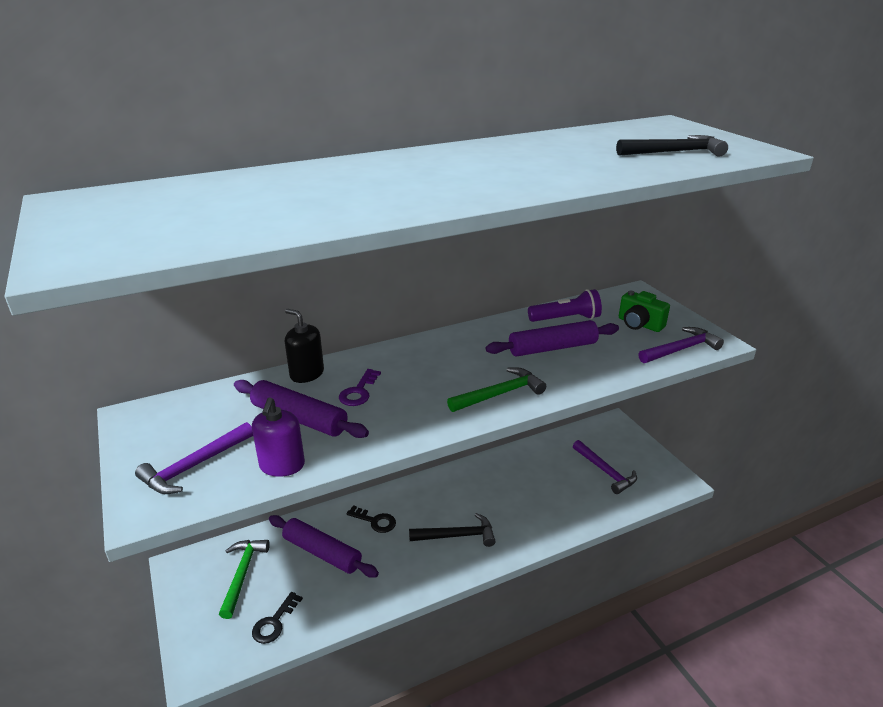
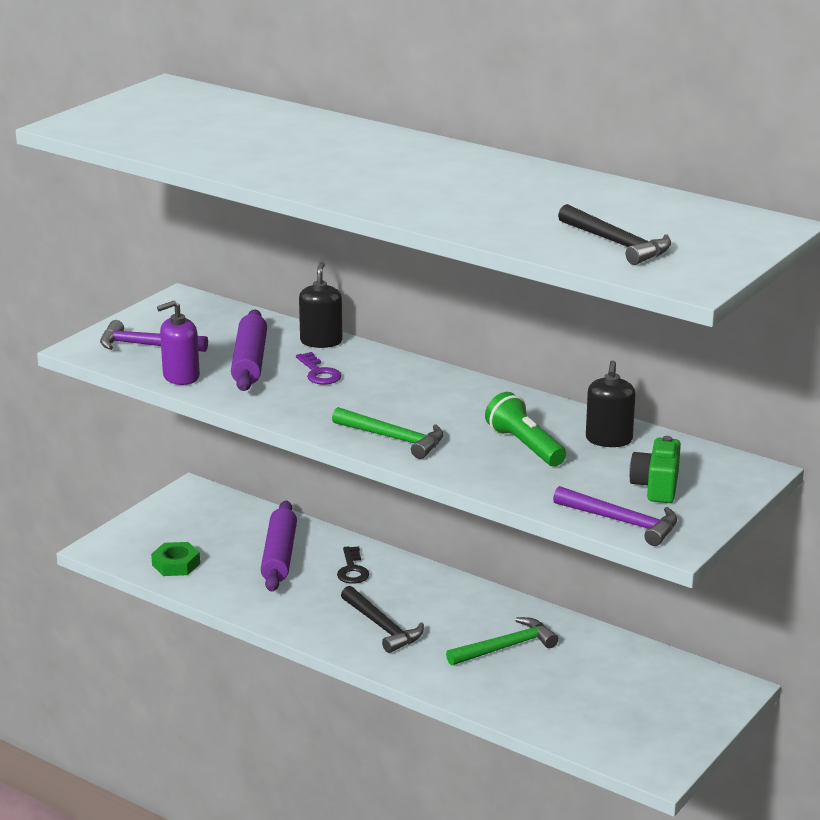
camera: 60 degrees right, 5 degrees down
green hammer [219,540,270,619] -> green hammer moved to [446,617,558,666]
black key [252,592,303,644] -> green nut [151,542,200,576]
purple key [339,369,381,406] -> purple key turned 105 degrees counterclockwise [296,352,342,384]
purple rolling pin [486,320,619,357] -> green flashlight [485,392,566,466]
purple flashlight [528,289,602,322] -> black soap dispenser [586,360,635,447]
purple hammer [573,440,637,494] -> none

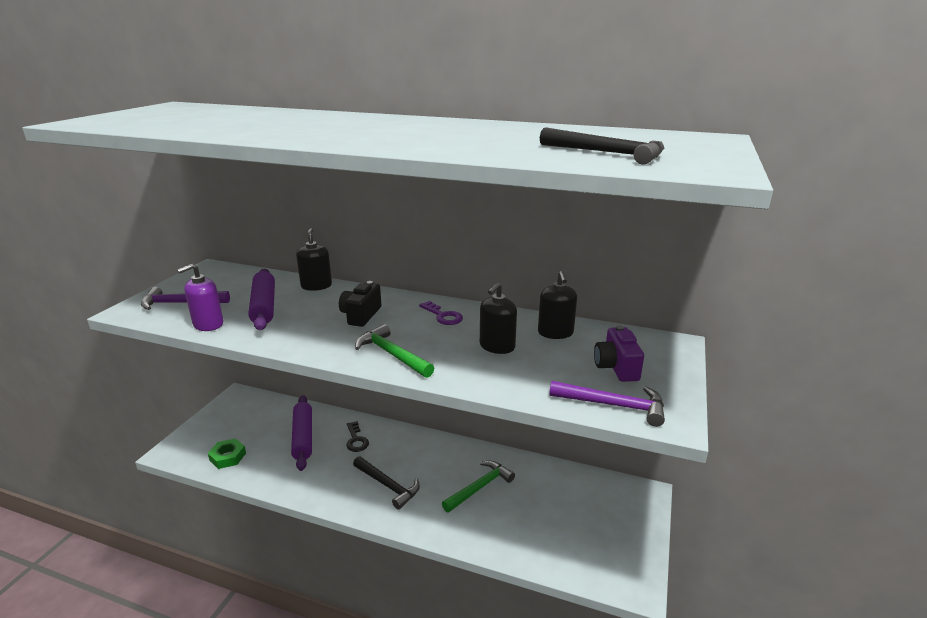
camera: 15 degrees left, 0 degrees up
purple key [296,352,342,384] -> purple key moved to [419,301,463,325]
green hammer [332,407,444,459] -> green hammer turned 150 degrees counterclockwise [355,324,434,378]
green flashlight [485,392,566,466] -> black soap dispenser [480,283,517,354]
green camera [629,436,681,503] -> purple camera [594,325,644,382]
none -> black camera [339,281,381,327]

